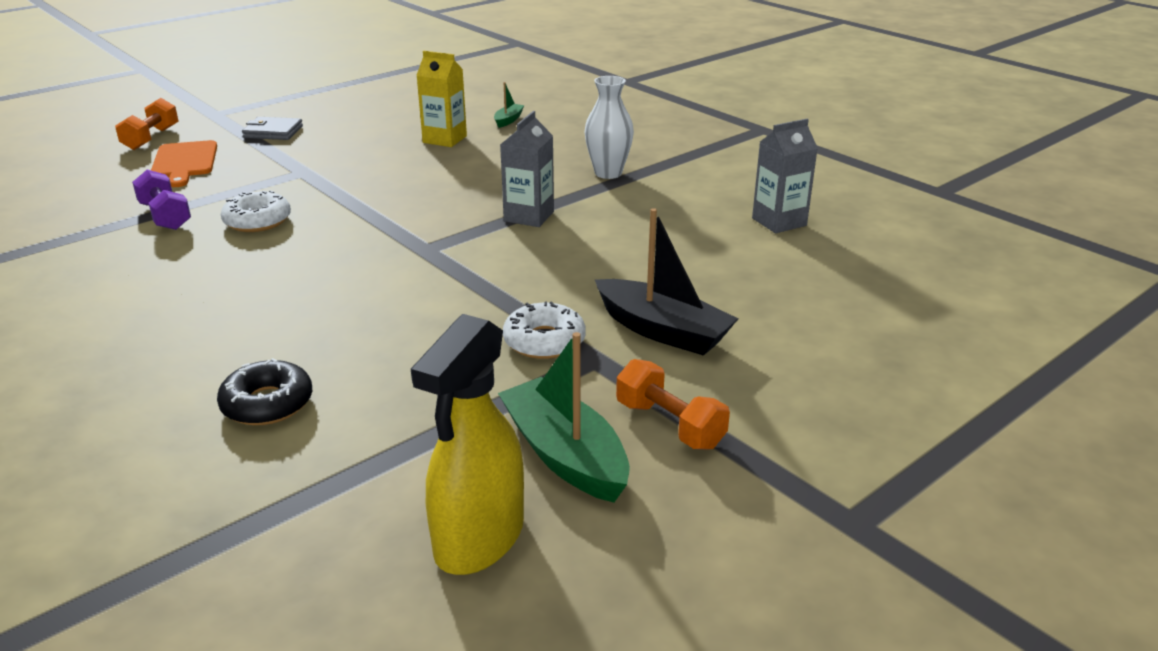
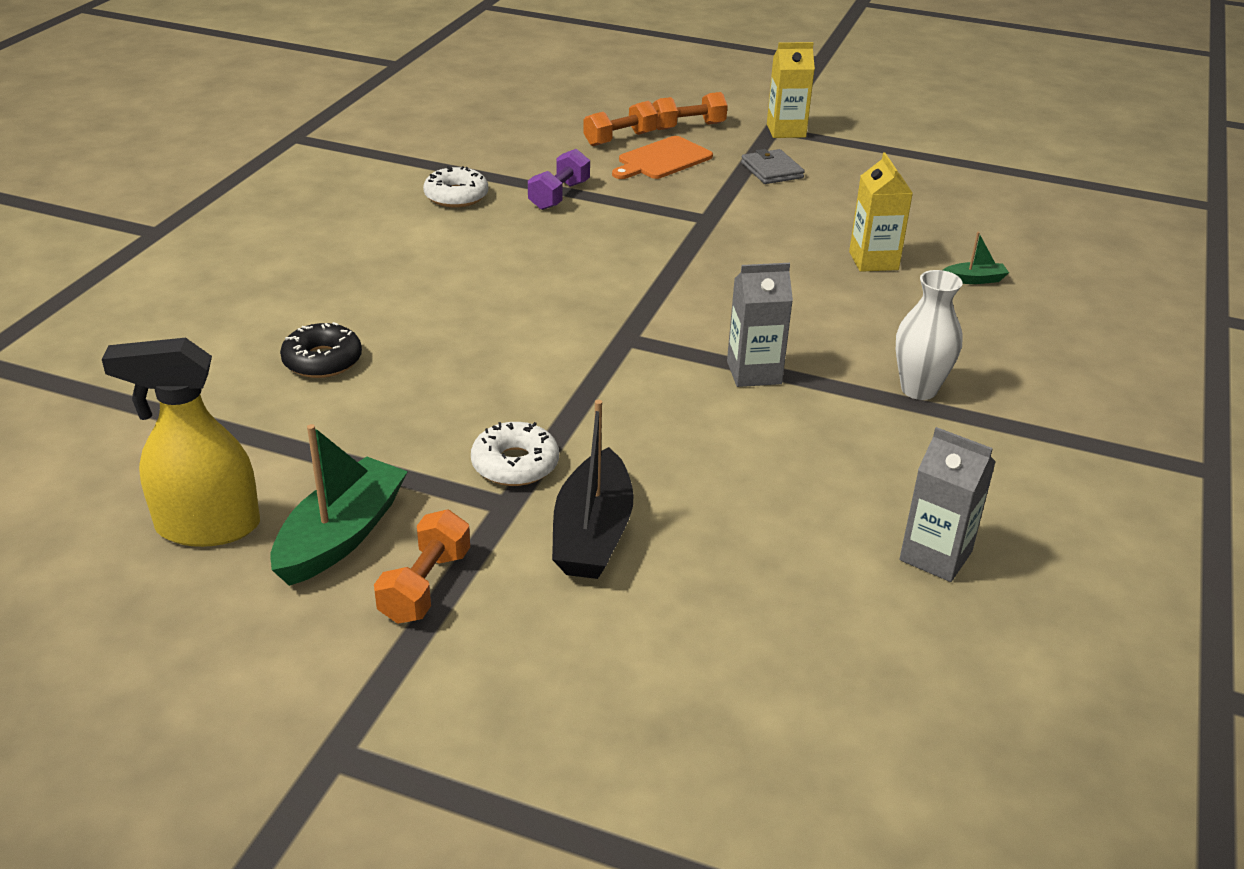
camera: 60 degrees right, 5 degrees up
white donut [221,190,291,232] -> white donut moved to [423,166,488,208]
none -> orange dumbbell [583,101,658,146]
none -> yellow carton [767,42,815,138]

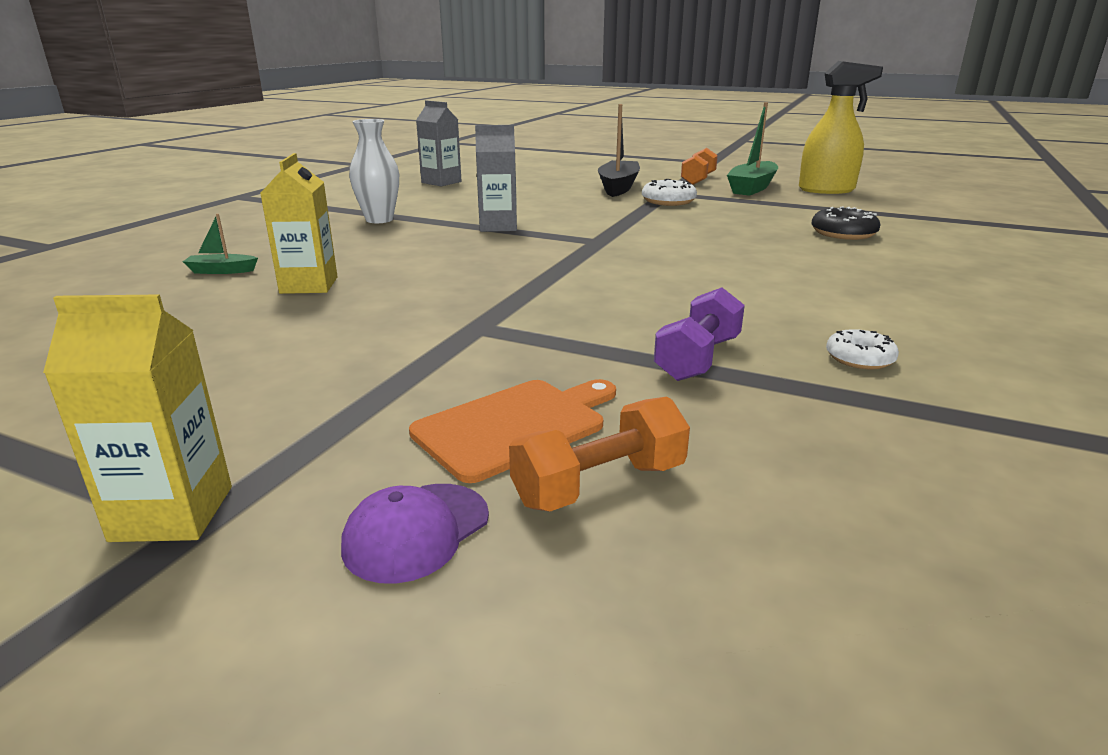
camera: 175 degrees left, 10 degrees down
white donut [423,166,488,208] -> white donut [826,329,899,369], size x0.66
orange dumbbell [653,92,728,130] -> purple cap [341,484,489,584]
grey wallet [741,149,805,184] -> none

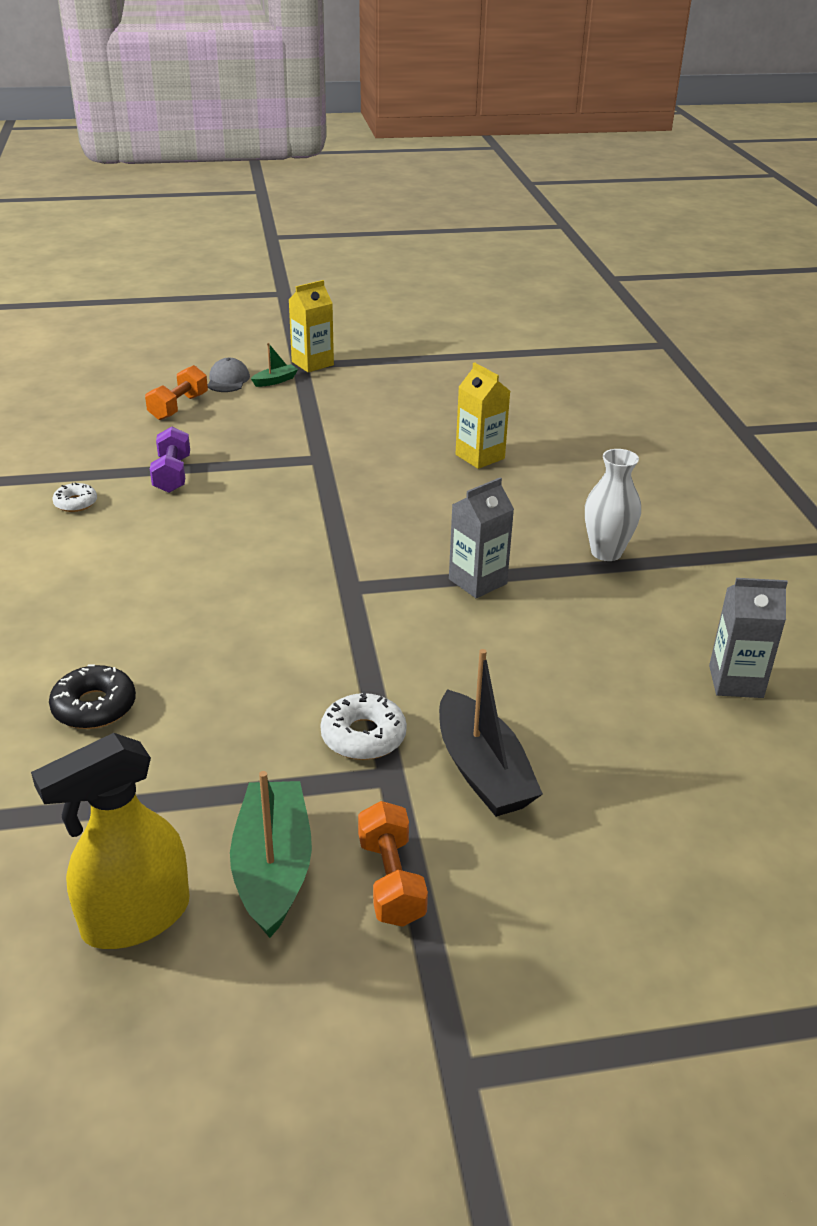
camera: 145 degrees right, 10 degrees up
green boat [182,214,258,274] -> green boat moved to [251,343,298,387]
purple cap [341,484,489,584] -> grey cap [208,358,250,392]
orange cutting board [409,379,616,483] -> none

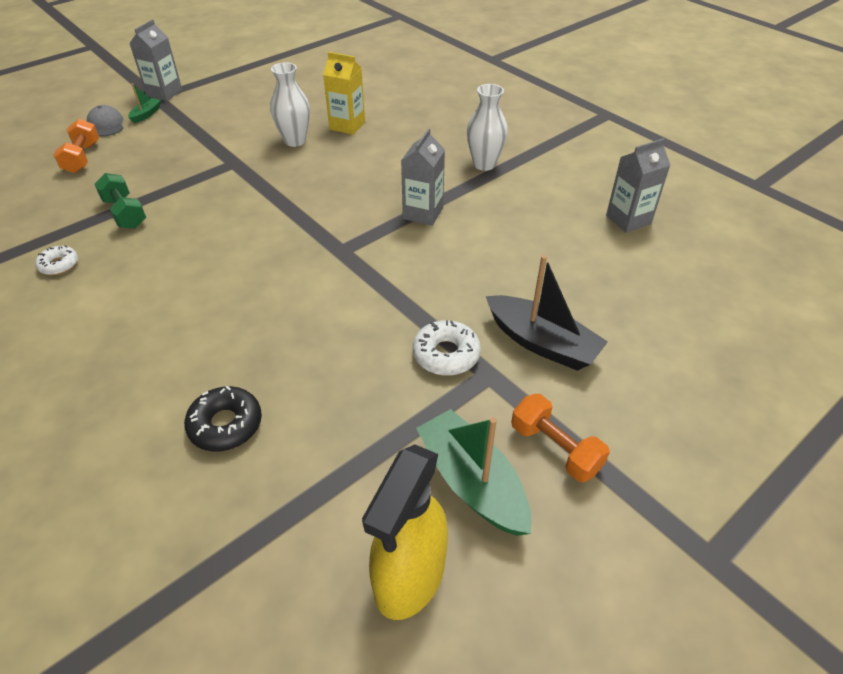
camera: 30 degrees left, 10 degrees up
purple dumbbell [150,427,190,493] -> green dumbbell [95,173,146,229]
yellow carton [289,280,334,372] -> grey carton [129,19,182,101]
none -> white vase [270,62,310,147]

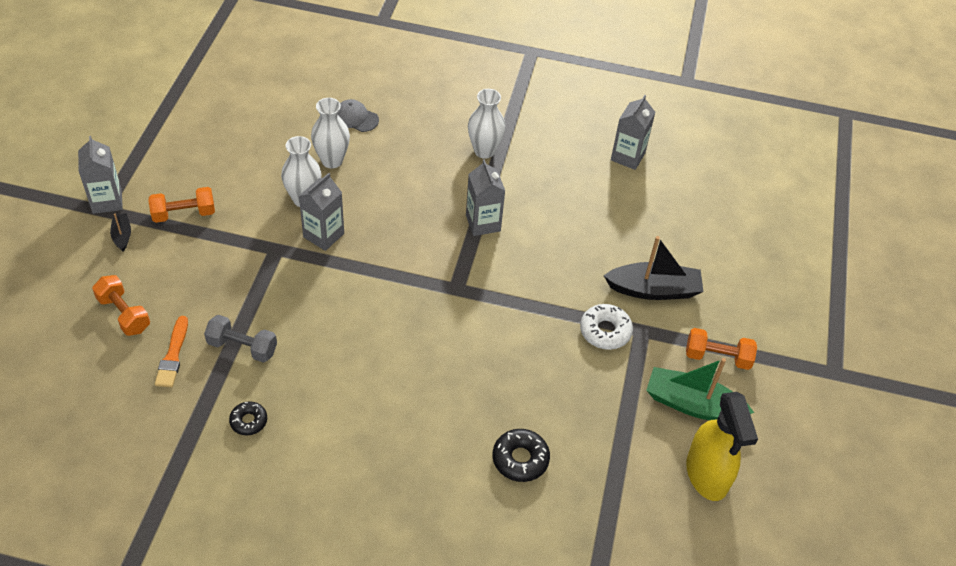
camera: 40 degrees left, 5 degrees up
white donut [35,246,78,275] -> black donut [229,401,267,436]
grey cap [87,105,123,137] -> grey cap moved to [338,99,379,132]
green dumbbell [95,173,146,229] -> grey dumbbell [204,315,277,363]
green boat [128,83,161,123] -> black boat [110,213,131,251]
yellow carton [323,52,365,135] -> white vase [311,98,350,168]
none -> orange dumbbell [148,187,215,223]
none -> orange brush [155,316,188,388]
none -> grey carton [299,173,344,251]

